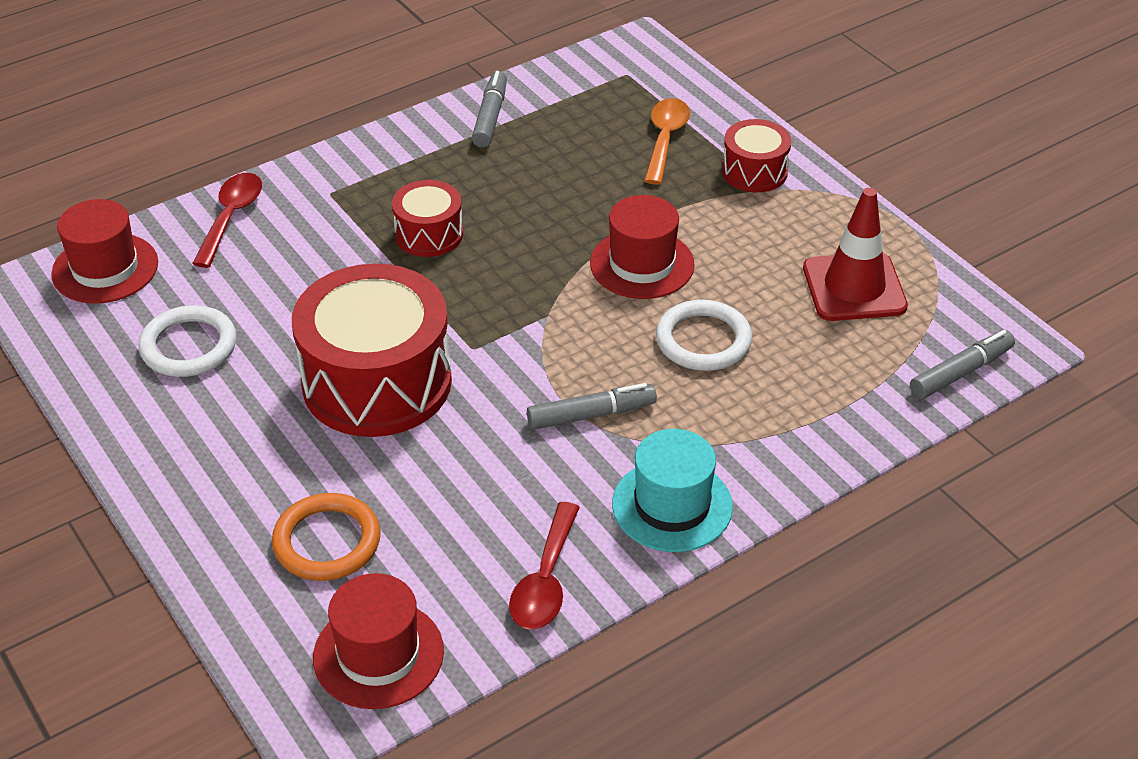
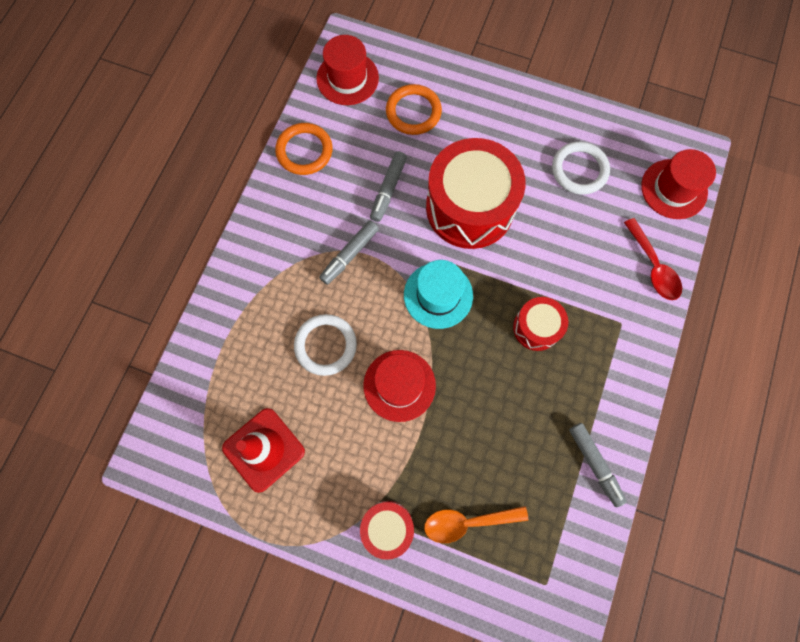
camera: 145 degrees right, 30 degrees up
red spoon [509,502,580,629] -> orange ring [275,123,333,175]
turquoise hat [612,429,733,552] -> turquoise hat moved to [404,260,473,329]
orange spoon [644,98,690,185] -> orange spoon turned 105 degrees clockwise [424,506,528,543]
grey marker [910,330,1015,399] -> grey marker moved to [370,151,407,222]

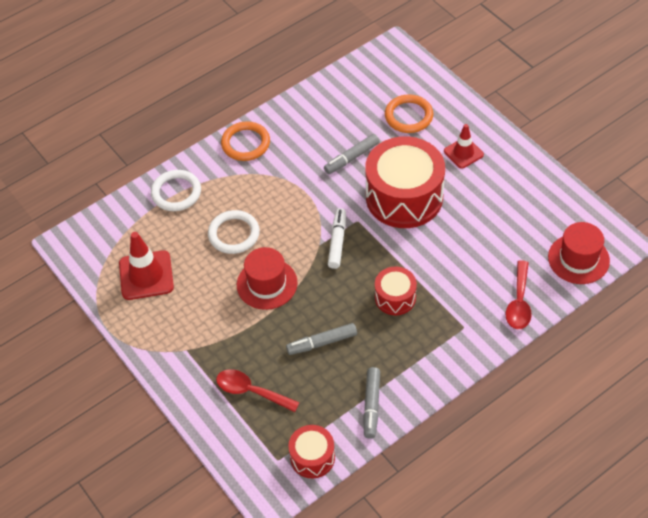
camera: 35 degrees right, 20 degrees down
orange ring [275,123,333,175] -> orange ring moved to [221,121,270,161]
red hat [316,35,379,105] -> none
grey marker [319,220,379,285] -> grey marker moved to [286,323,357,355]
red drum [360,501,414,560] -> red drum moved to [288,425,335,478]
turquoise hat [404,260,473,329] -> white marker [328,208,346,269]
orange spoon [424,506,528,543] -> red spoon [216,369,300,412]
white ring [552,141,610,195] -> white ring moved to [151,170,201,211]
none -> red traffic cone [444,124,484,169]

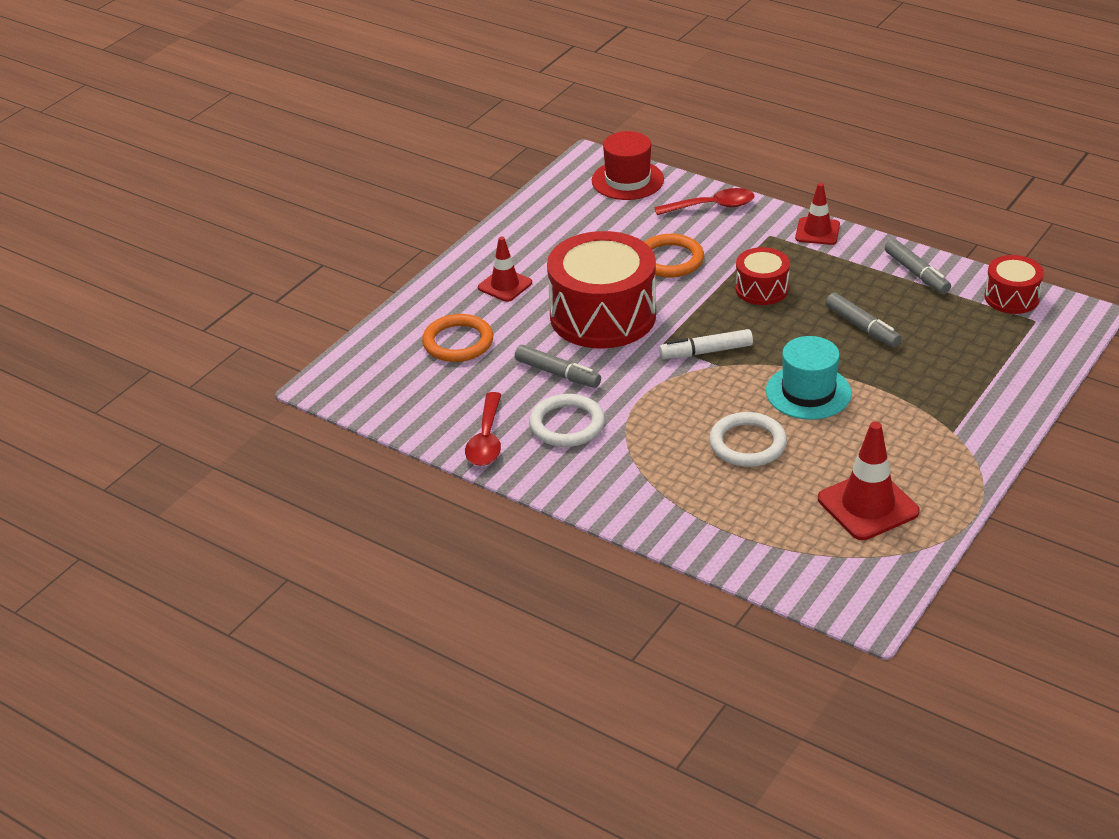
camera: 110 degrees left, 15 degrees down
white ring [151,170,201,211] -> white ring moved to [529,394,605,447]
red spoon [216,369,300,412] -> red spoon moved to [465,392,501,466]
orange ring [221,121,270,161] -> orange ring moved to [644,234,704,278]
red hat [237,247,298,310] -> turquoise hat [766,336,852,420]
grey marker [363,367,380,439] -> grey marker turned 75 degrees clockwise [885,239,951,294]
none -> red traffic cone [795,183,840,245]

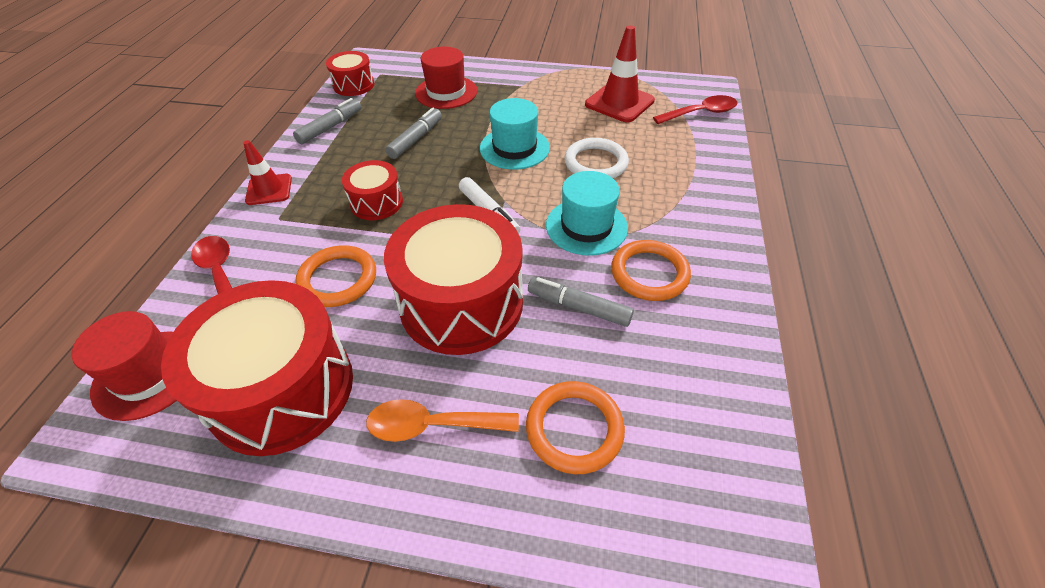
camera: 115 degrees left, 10 degrees up
red spoon [465,392,501,466] -> red spoon moved to [653,95,737,124]
red traffic cone [478,236,532,302] -> orange spoon [366,399,519,442]
grey marker [515,345,601,388] -> grey marker turned 75 degrees counterclockwise [528,277,634,327]
white ring [529,394,605,447] -> orange ring [611,240,691,301]
none -> red drum [161,280,353,456]
none -> red hat [415,47,477,109]
none -> turquoise hat [546,171,628,256]

